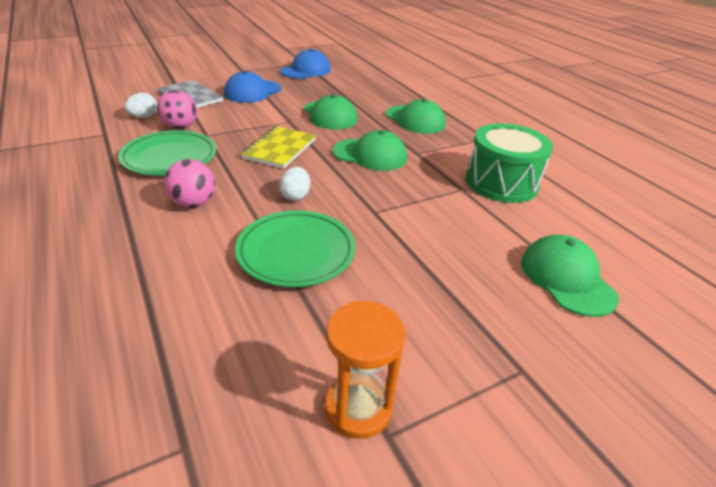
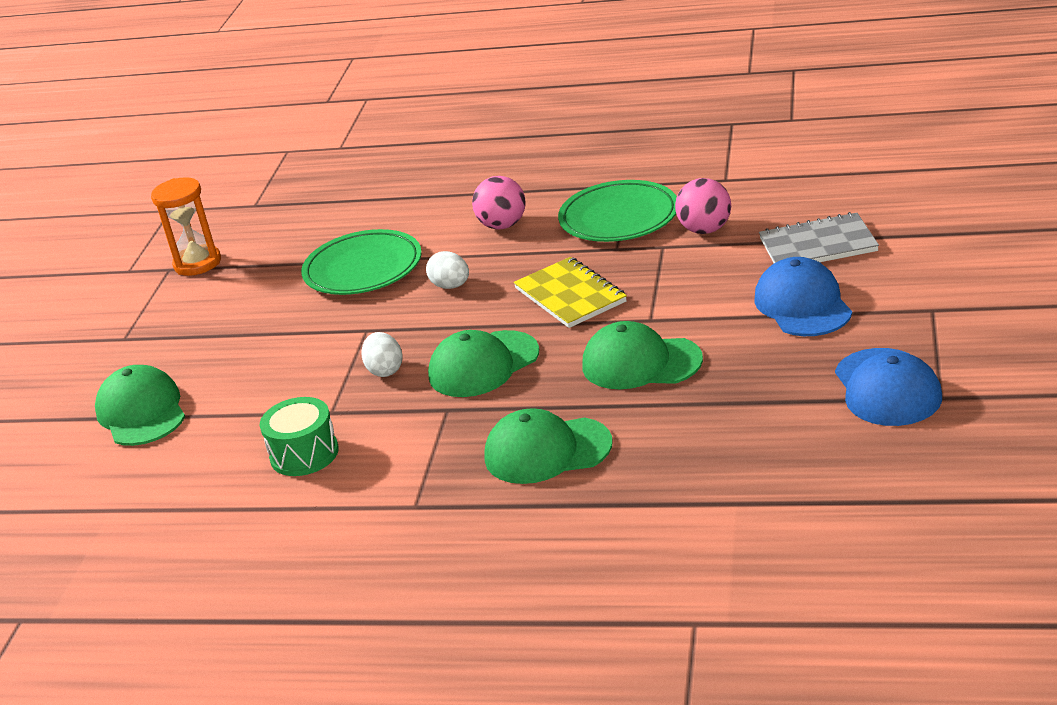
camera: 135 degrees right, 5 degrees down
white egg [125,93,157,118] -> white egg moved to [361,332,403,377]
green drum [466,123,553,203] -> green drum [260,397,339,476], size x0.62
green cap [521,235,619,317] -> green cap turned 135 degrees counterclockwise [95,365,185,446]

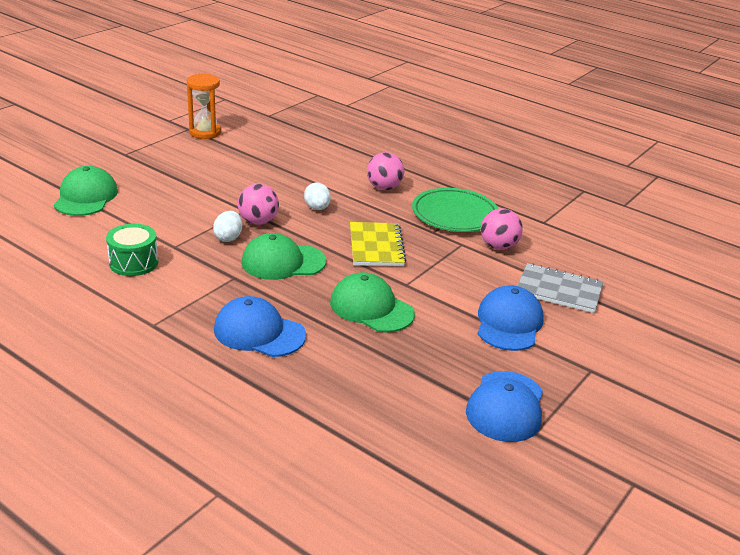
camera: 20 degrees right, 0 degrees up
green plate [301,229,422,295] -> none
green cap [484,408,612,484] -> blue cap [214,296,306,357]
none -> pink ball [238,184,279,225]

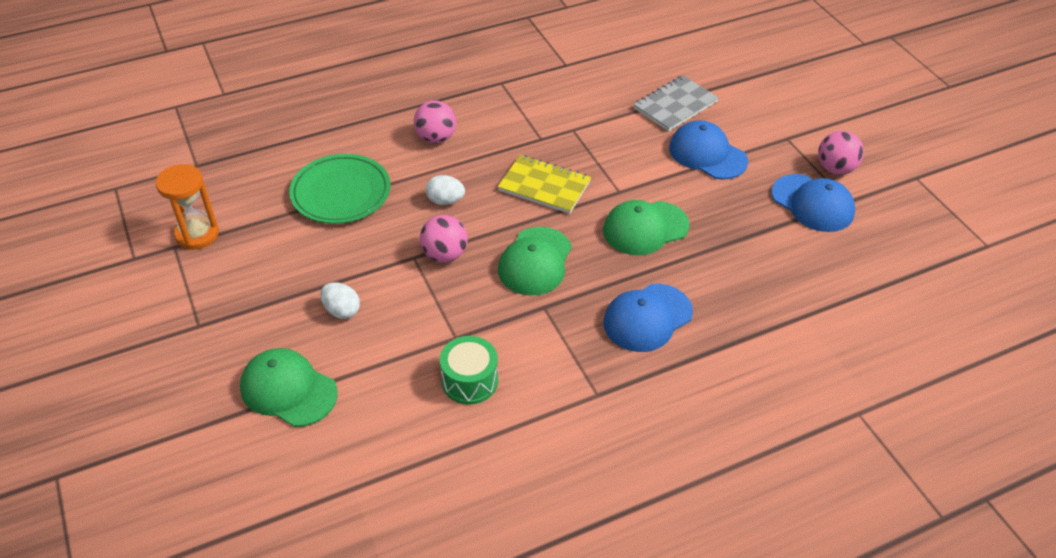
camera: 60 degrees left, 15 degrees up
white egg [213,211,242,242] -> white egg moved to [320,282,360,319]
green plate [412,188,498,232] -> green plate moved to [289,154,390,224]
pink ball [481,208,523,250] -> pink ball moved to [818,131,864,175]

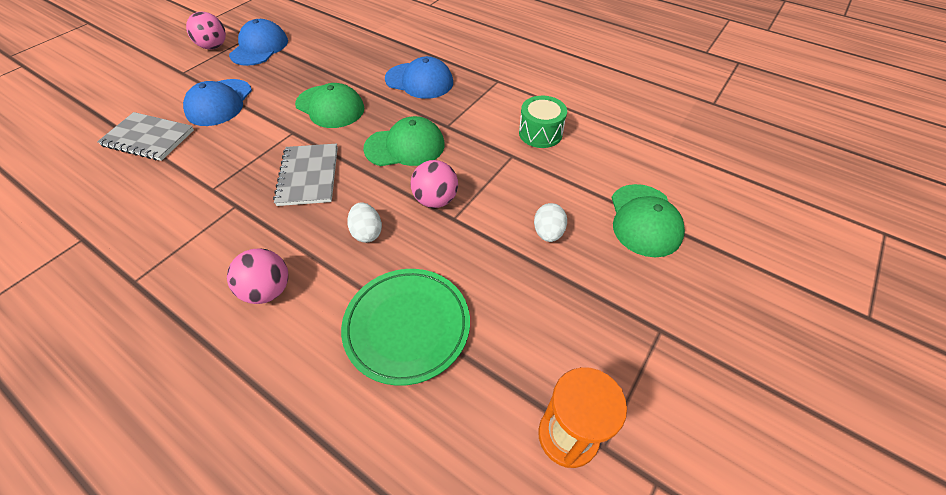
camera: 120 degrees left, 5 degrees up
yellow notebook [498,155,591,214] -> grey notebook [273,143,338,206]

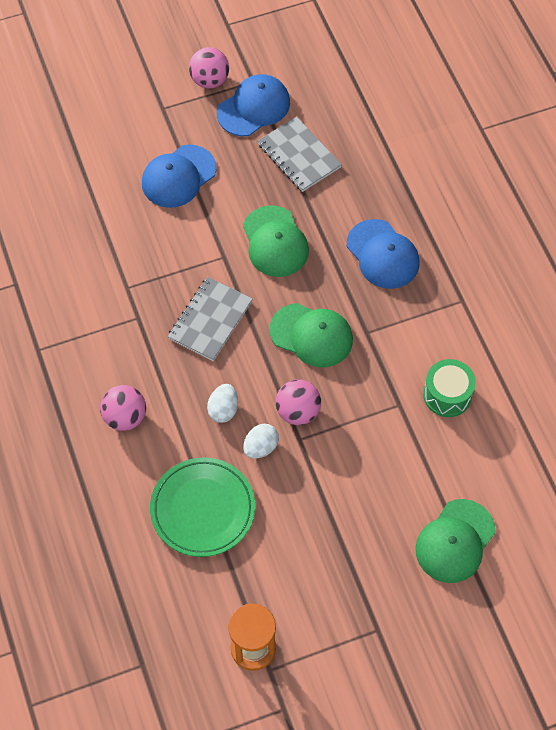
camera: 35 degrees right, 10 degrees up
grey notebook [97,112,194,161] -> grey notebook moved to [258,116,342,192]
white egg [534,203,567,242] -> white egg moved to [243,424,279,459]

